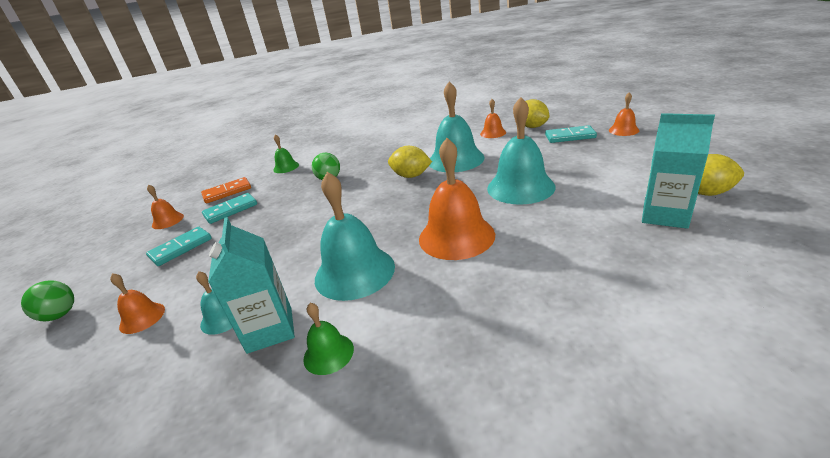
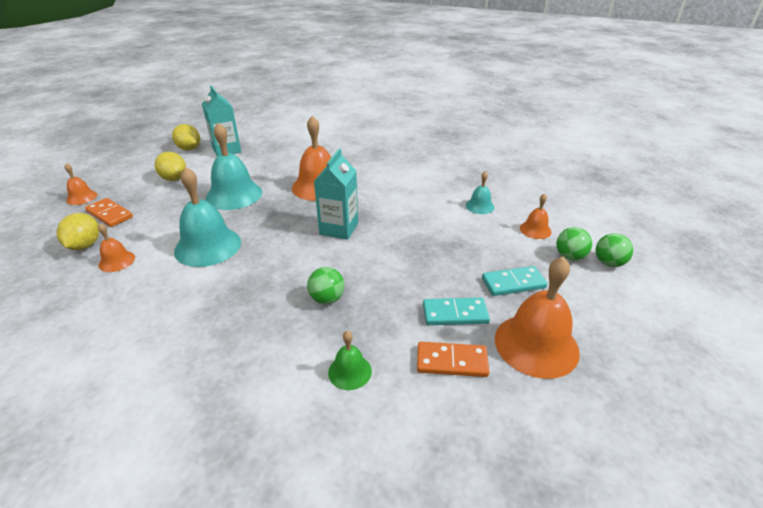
camera: 150 degrees left, 5 degrees up
orange bell [147,184,184,229] -> orange bell [495,256,580,379], size x2.00
turquoise carton [208,217,295,354] -> turquoise carton moved to [314,149,358,240]
green bell [303,303,354,375] -> none
turquoise bell [315,172,395,301] -> none
yellow lemon [388,146,432,178] -> yellow lemon moved to [155,152,186,181]
turquoise domino [545,125,597,143] -> orange domino [85,198,133,227]
none -> green ball [556,227,592,260]

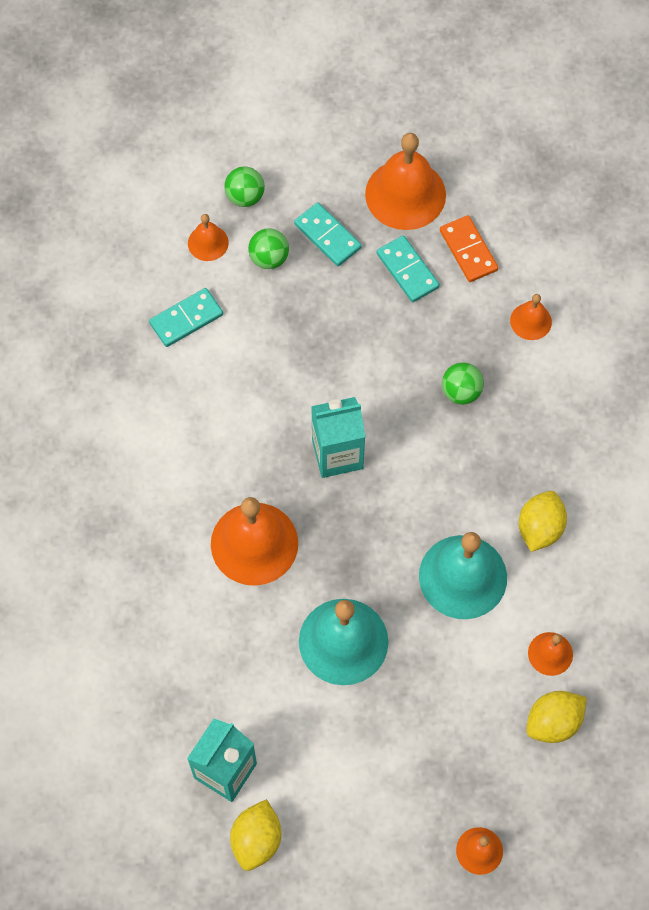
camera: 120 degrees left, 30 degrees up
orange domino [85,198,133,227] -> none
yellow lemon [155,152,186,181] -> yellow lemon moved to [519,491,567,552]
green bell [328,331,372,390] -> orange bell [510,294,552,340]
turquoise bell [466,171,494,214] -> turquoise domino [149,288,223,347]
green ball [596,233,633,267] -> green ball moved to [248,228,289,269]

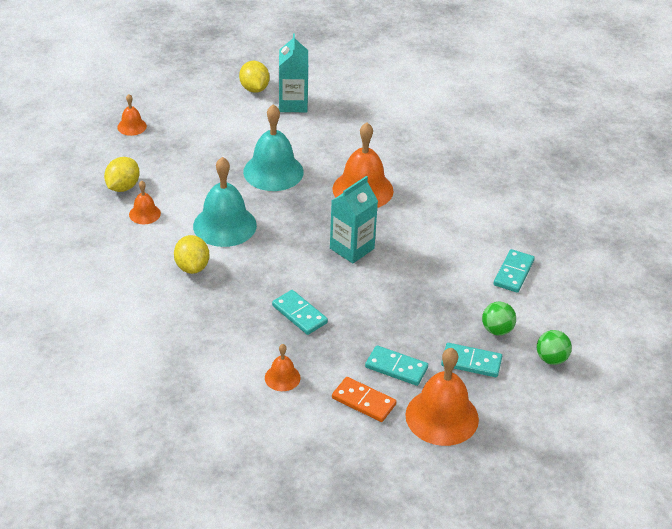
camera: 145 degrees right, 25 degrees down
orange bell [188,214,229,261] -> none
green ball [442,362,484,404] -> turquoise domino [272,290,328,335]

